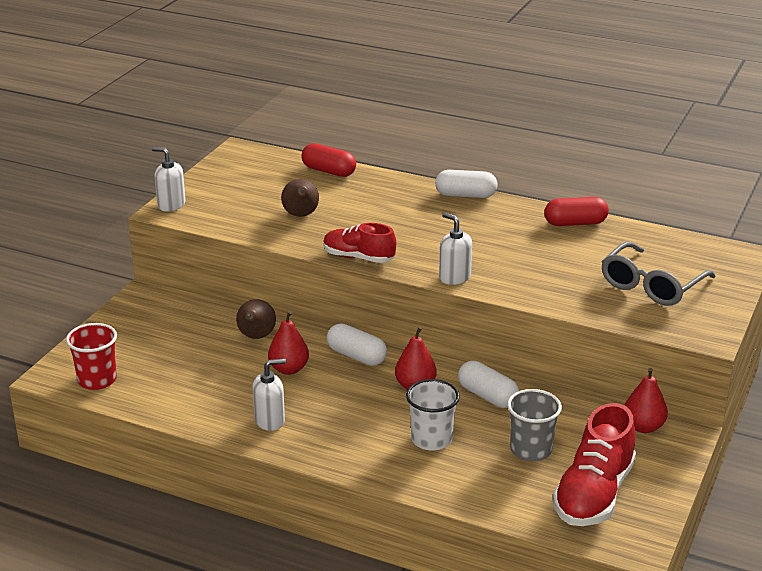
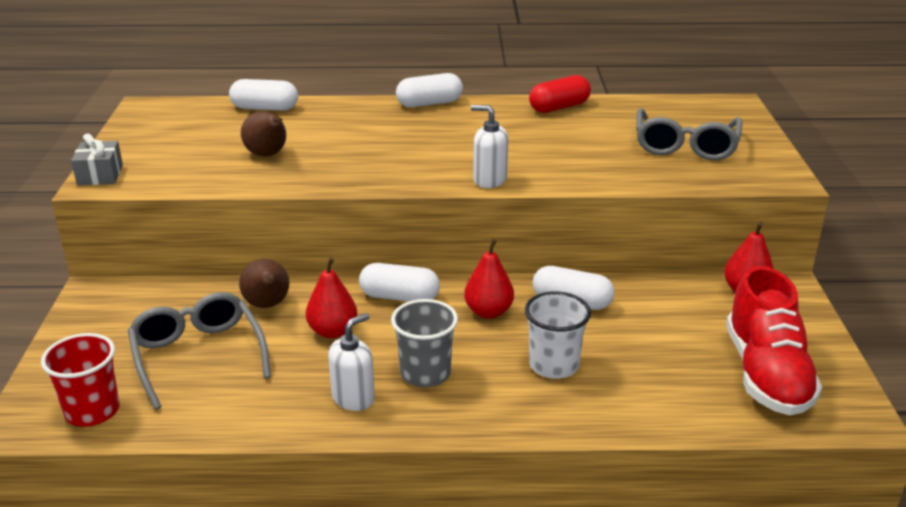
camera: 25 degrees left, 0 degrees up
white soap dispenser [152,147,186,212] -> grey gift [71,133,123,185]
red capsule [301,143,356,177] -> white capsule [229,79,298,111]
red shoe [323,223,396,263] -> none
grey cup [507,389,562,461] -> grey cup moved to [391,299,458,387]
none -> grey glasses [128,292,271,410]

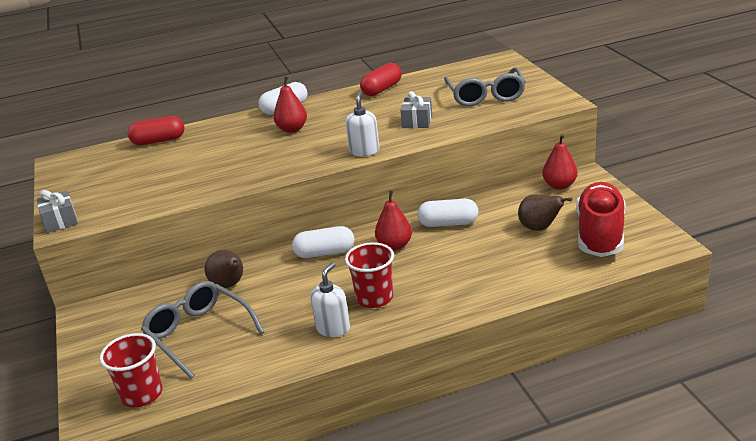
camera: 15 degrees left, 0 degrees up
white capsule [229,79,298,111] -> red capsule [127,116,184,145]
brown pear [241,112,286,156] -> brown pear moved to [518,194,572,231]
red pear [306,257,357,338] -> red pear moved to [273,76,307,133]
grey cup [391,299,458,387] -> red cup [345,242,394,308]
white soap dispenser [471,105,508,188] -> white soap dispenser turned 90 degrees clockwise [345,91,379,156]
white cup [525,292,591,379] -> none
red shoe [726,266,822,415] -> red shoe turned 150 degrees counterclockwise [576,182,625,257]
none -> grey gift [400,91,432,128]

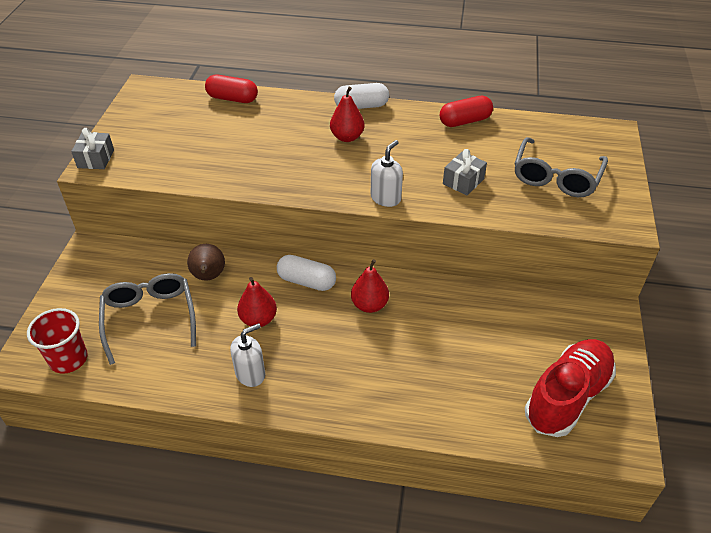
camera: 25 degrees right, 15 degrees up
red cup [345,242,394,308] -> none
white capsule [417,199,479,227] -> none
brown pear [518,194,572,231] -> none
red pear [542,134,578,190] -> red pear moved to [237,277,277,327]

